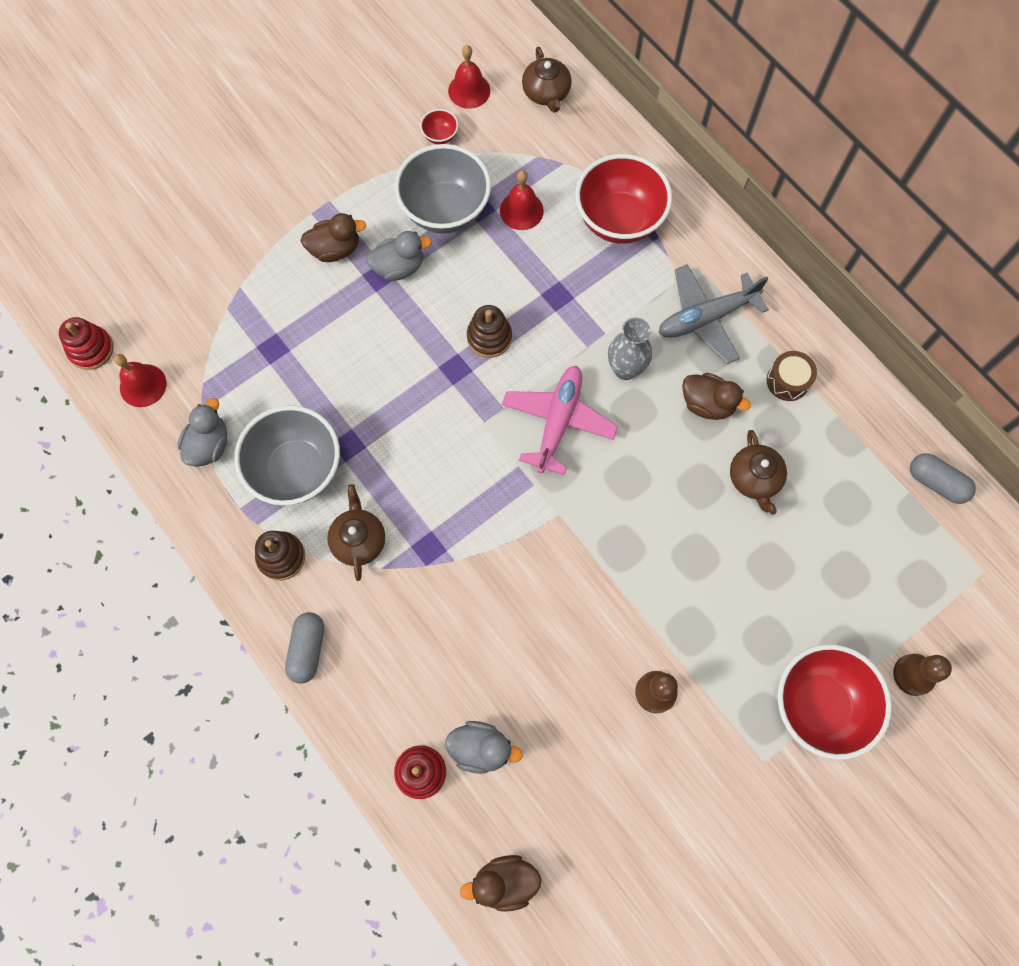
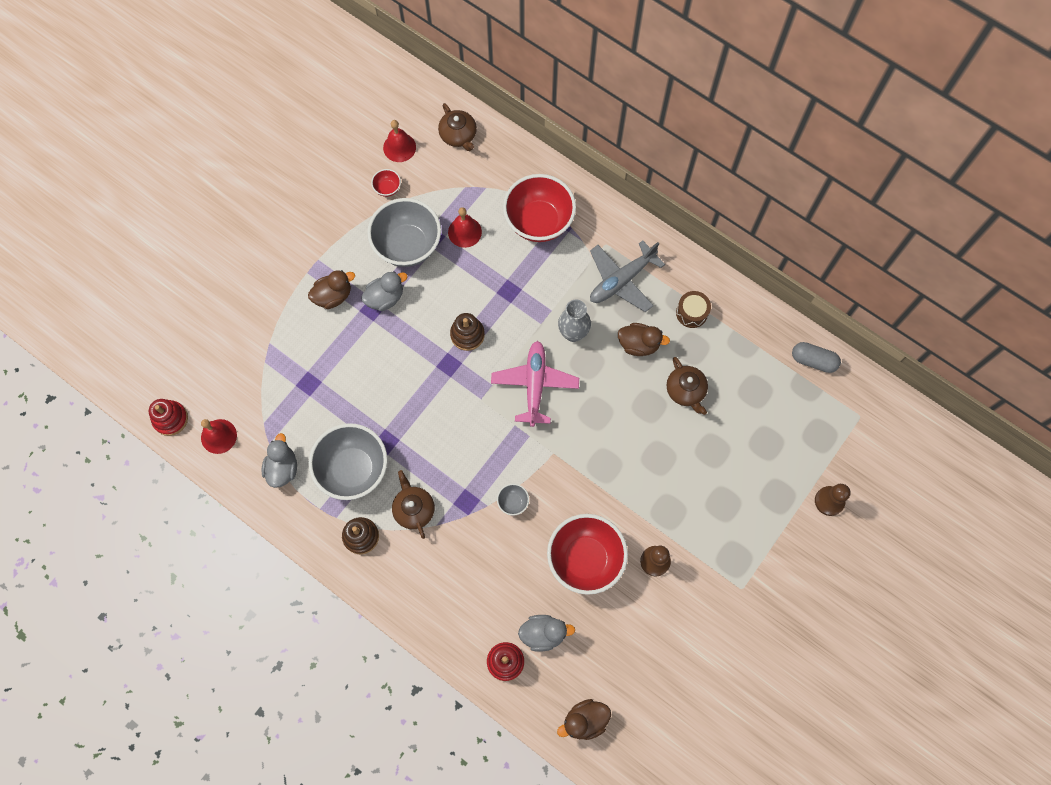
camera: 15 degrees left, 0 degrees up
grey capsule [285,612,324,683] -> none
red bowl [777,644,892,760] -> red bowl moved to [547,514,628,595]
none -> grey bowl [497,484,529,516]

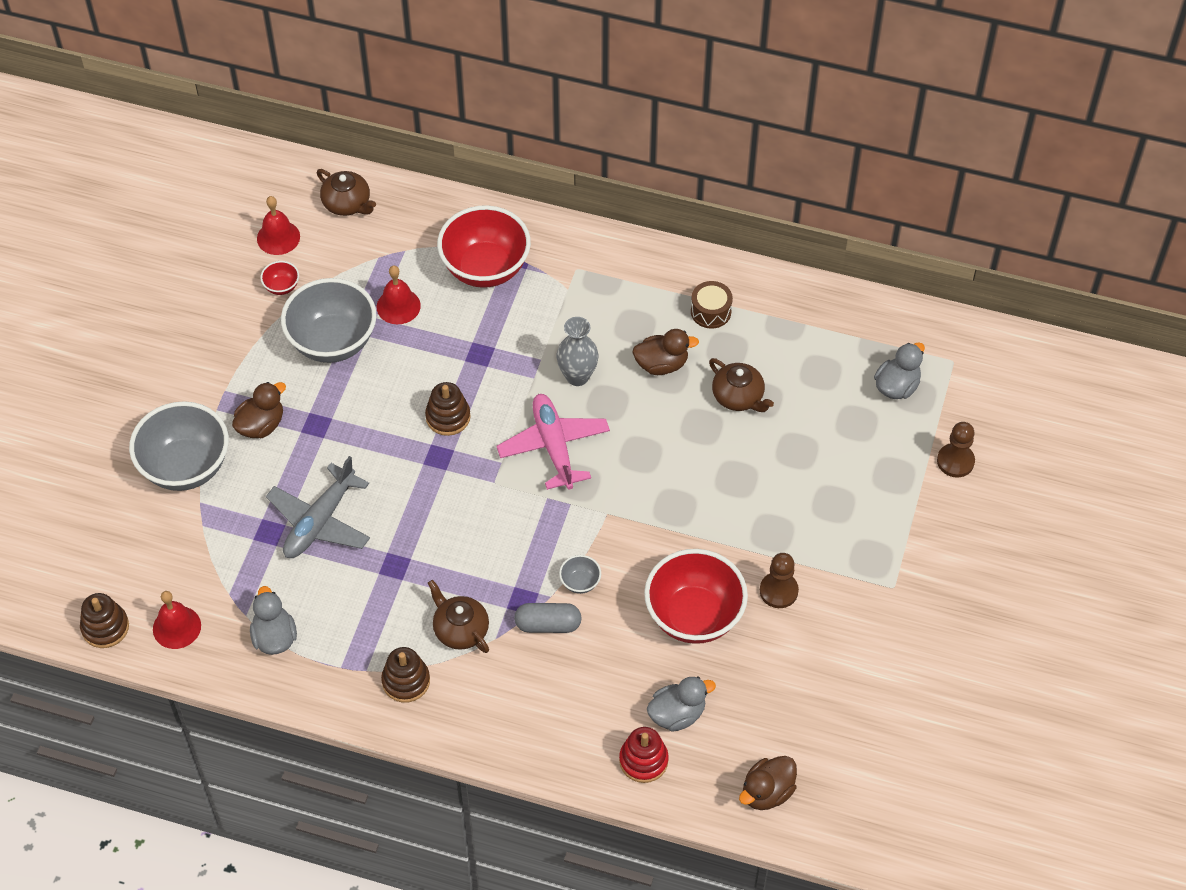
camera: 20 degrees left, 15 degrees down
red stacking toy [149,399,188,436] -> brown stacking toy [80,593,129,648]
grey bowl [309,423,388,500] -> grey bowl moved to [129,401,229,491]
grey duck [361,271,408,311] -> grey duck moved to [874,342,925,399]
grey plane [590,240,665,312] -> grey plane moved to [266,456,370,558]
grey capsule [792,342,841,373] -> grey capsule moved to [514,603,582,633]

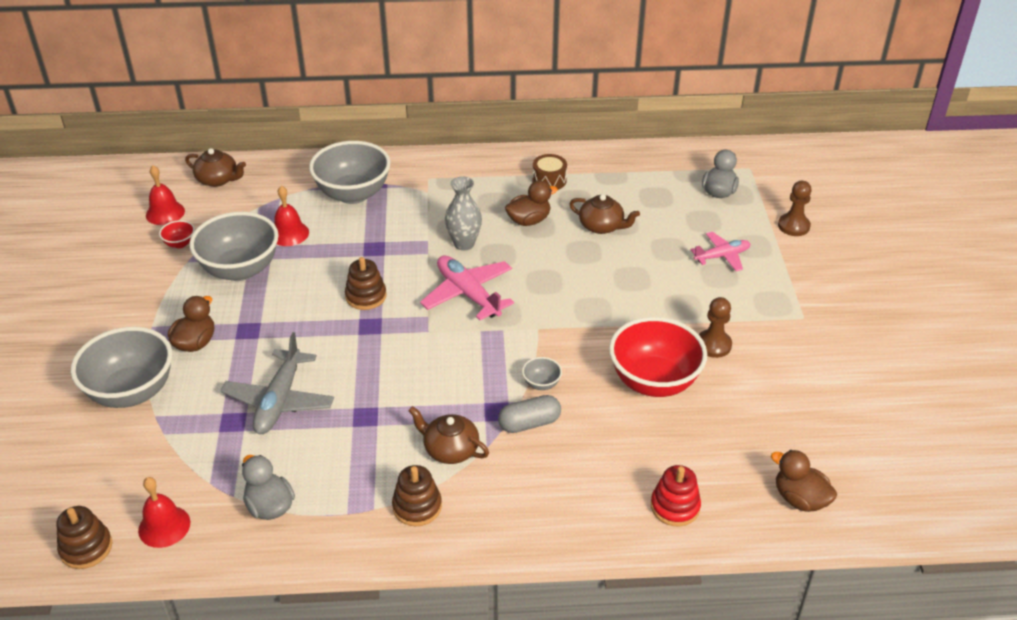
camera: 20 degrees left, 15 degrees down
red bowl [437,205,531,288] -> grey bowl [309,141,391,204]
grey duck [647,676,716,732] -> none
brown duck [739,756,797,810] -> brown duck turned 105 degrees clockwise [771,450,837,512]
none -> pink plane [691,232,750,271]

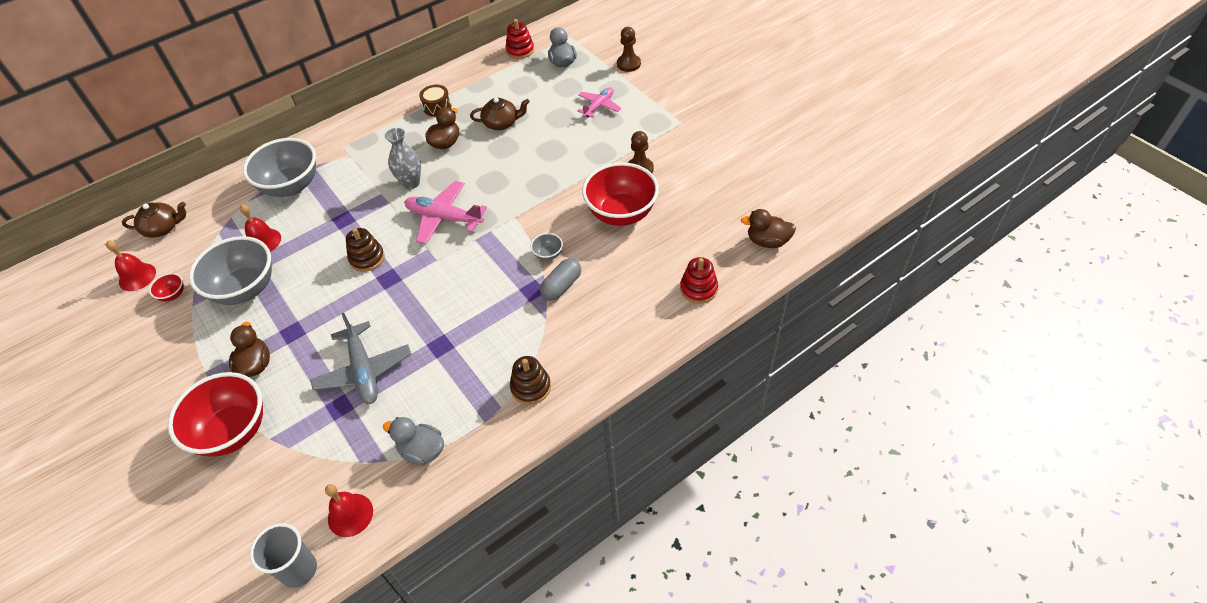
camera: 30 degrees left, 10 degrees up
brown stacking toy [56,506,112,569] -> grey cup [250,523,317,588]
grey bowl [71,327,172,408] -> red bowl [168,372,263,457]
brown teapot [408,406,489,464] -> none
none -> red stacking toy [505,19,534,59]

